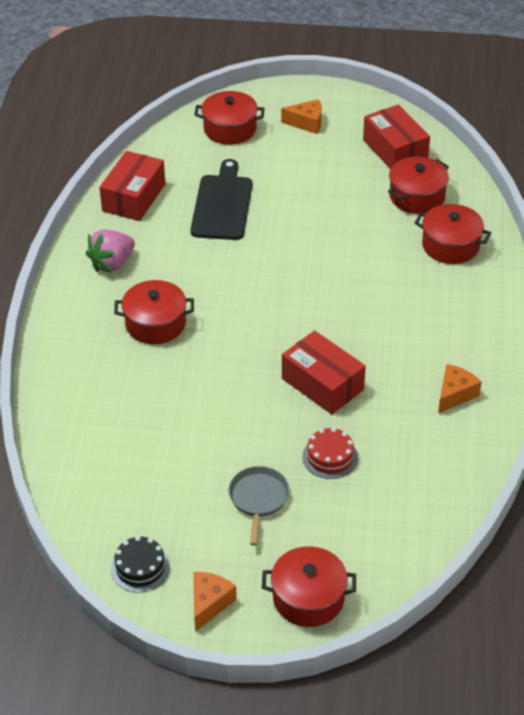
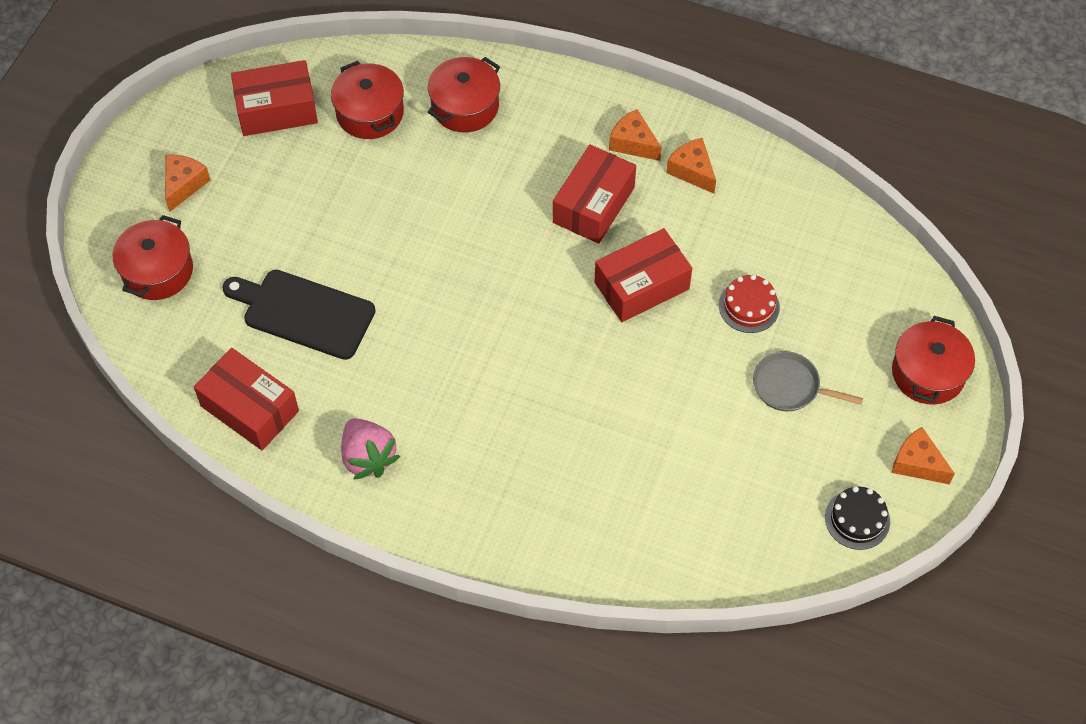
camera: 75 degrees left, 15 degrees up
red pot [114,280,194,344] -> none
none -> red box [553,145,636,244]
none -> orange cheese [609,109,662,161]

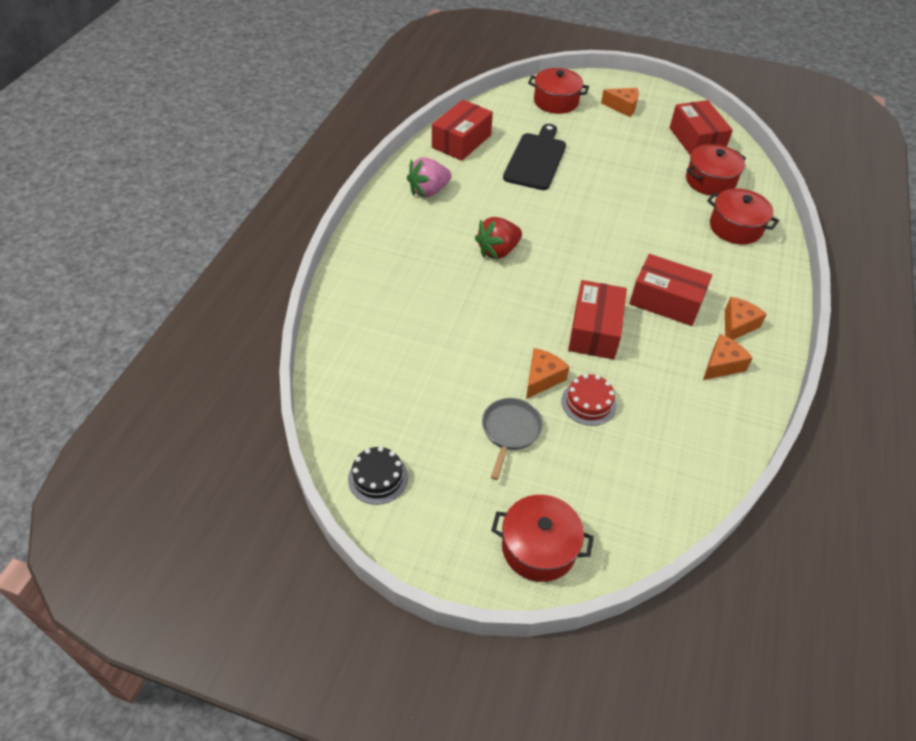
camera: 85 degrees right, 10 degrees down
red box [594,228,692,322] -> red box turned 45 degrees clockwise [568,280,627,360]
orange cheese [891,427,955,485] -> orange cheese moved to [526,348,569,399]
none -> red strawberry [475,217,522,260]

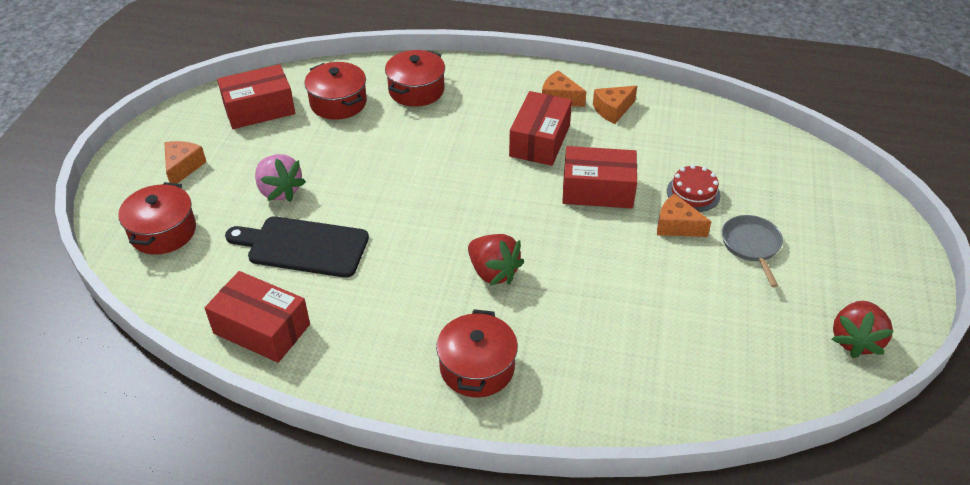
camera: 95 degrees left, 5 degrees down
black cake [348,446,408,505] -> red strawberry [832,301,894,358]
pink strawberry [407,157,452,198] -> pink strawberry moved to [255,154,306,202]
grey pan [482,398,543,480] -> grey pan turned 75 degrees clockwise [722,215,783,287]
red pot [491,495,594,582] -> red pot moved to [436,309,518,398]
orange cheese [703,334,753,380] -> orange cheese turned 75 degrees counterclockwise [593,86,637,124]

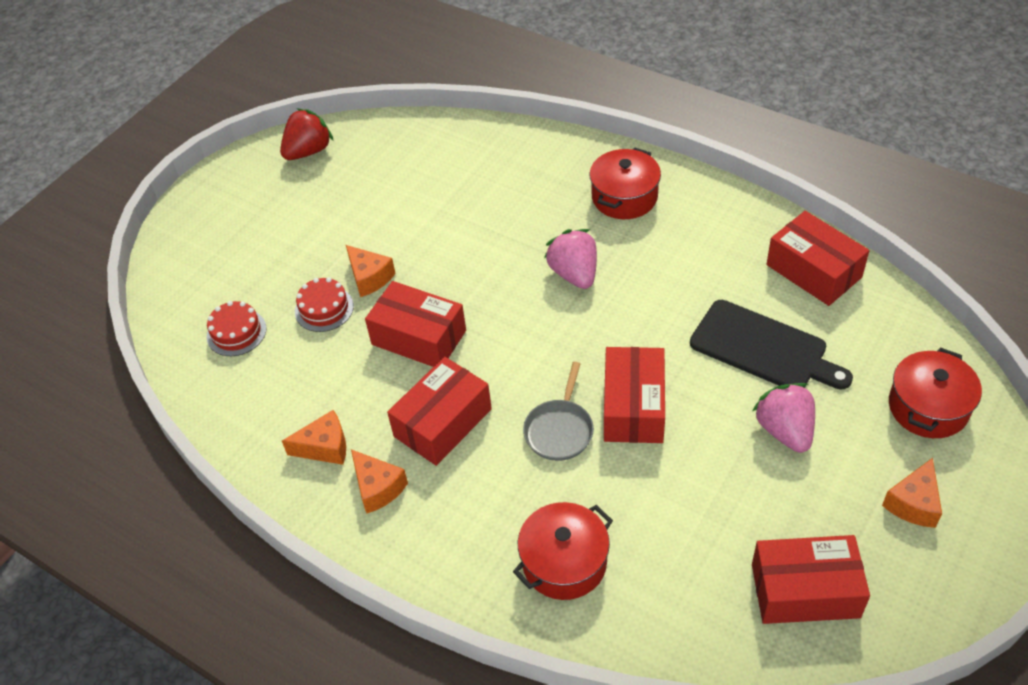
camera: 155 degrees left, 5 degrees up
red pot [305,62,367,120] -> none
red strawberry [468,234,524,286] -> pink strawberry [544,229,597,289]
grey pan [722,215,783,287] -> grey pan moved to [523,362,594,461]
none -> red cake [207,301,267,356]
none -> red box [604,347,665,443]

